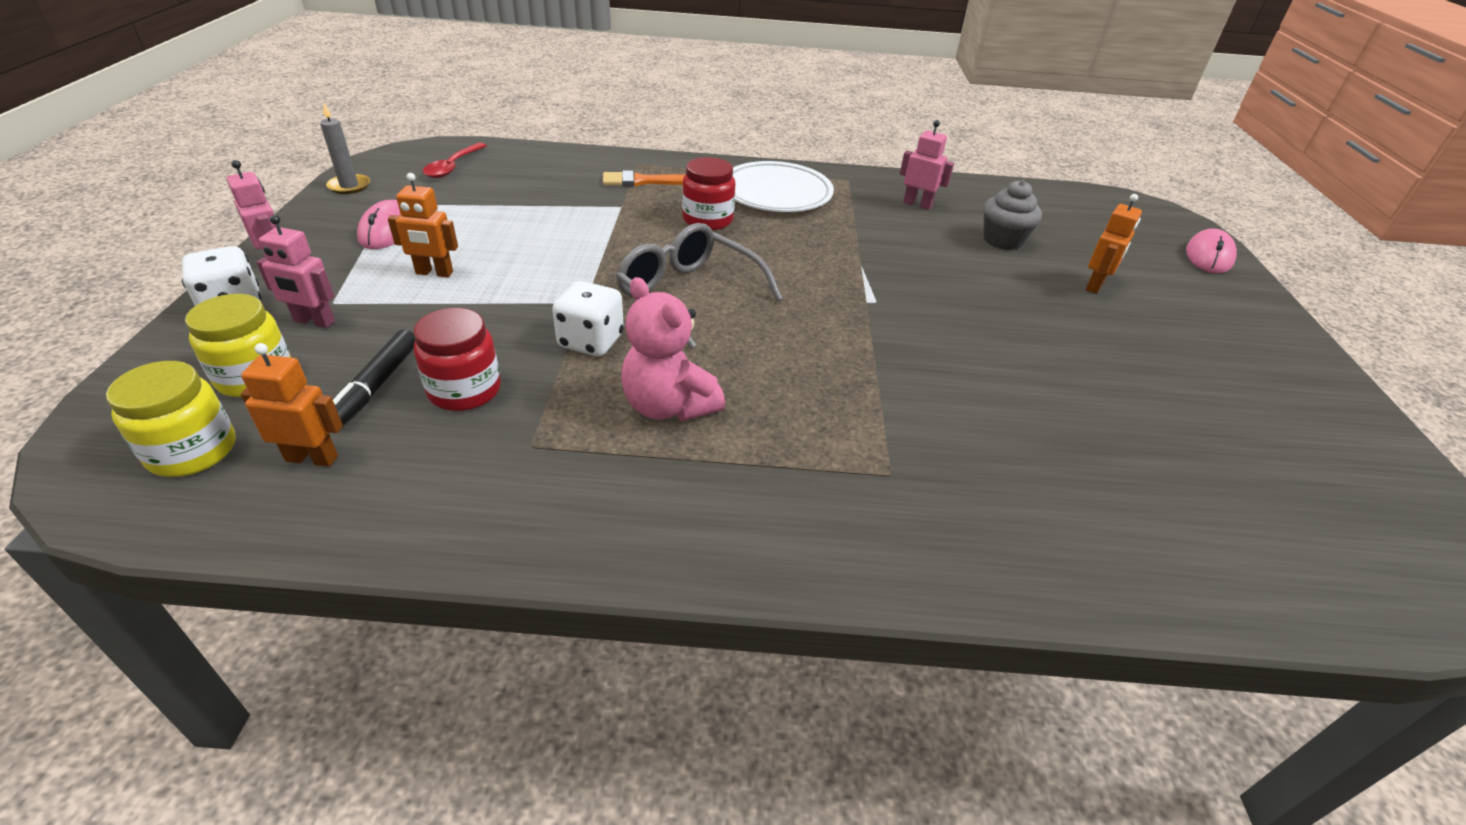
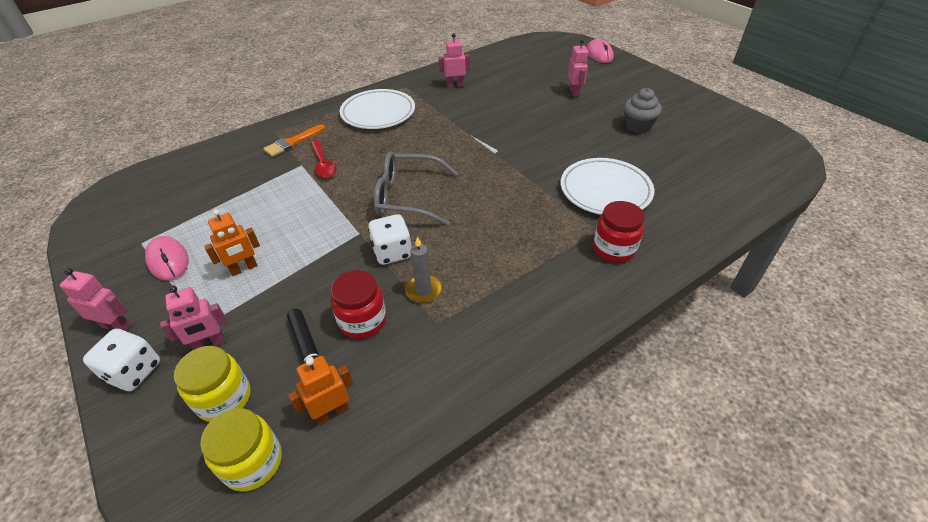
camera: 35 degrees left, 5 degrees up
grey candle [320,103,370,194] -> grey candle moved to [405,236,442,303]
red spoon [423,143,487,178] -> red spoon moved to [311,140,337,178]
pink teddy bear [621,277,725,422] -> none
red jar [682,157,736,230] -> red jar moved to [593,201,645,263]
grey cupcake [984,180,1042,250] -> grey cupcake moved to [624,88,662,133]
orange robot [1086,194,1142,294] -> pink robot [568,39,588,97]
none -> white plate [561,158,655,215]

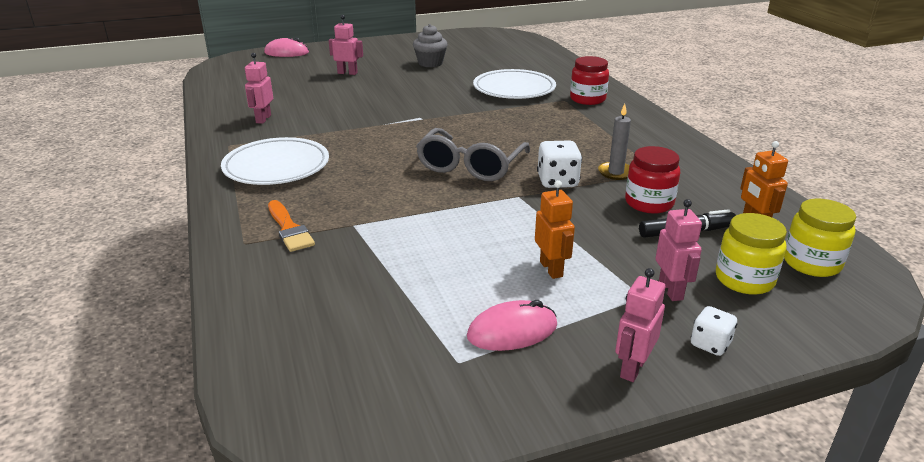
camera: 75 degrees left, 15 degrees down
white dice [83,329,160,391] -> white dice [691,306,737,356], size x0.63
red spoon [311,140,337,178] -> none

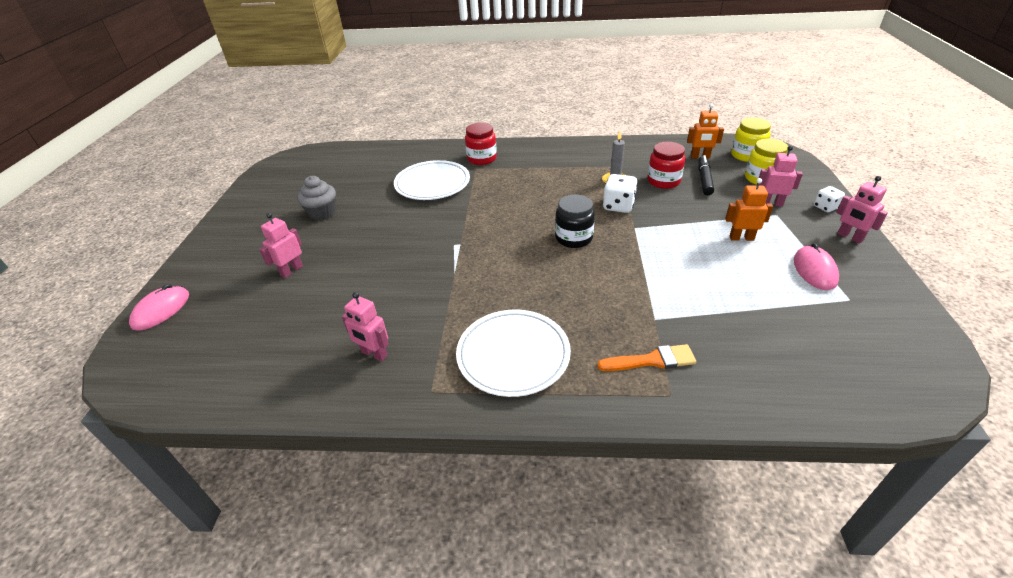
camera: 65 degrees left, 10 degrees up
grey glasses [416,128,530,181] -> black jar [555,195,595,248]

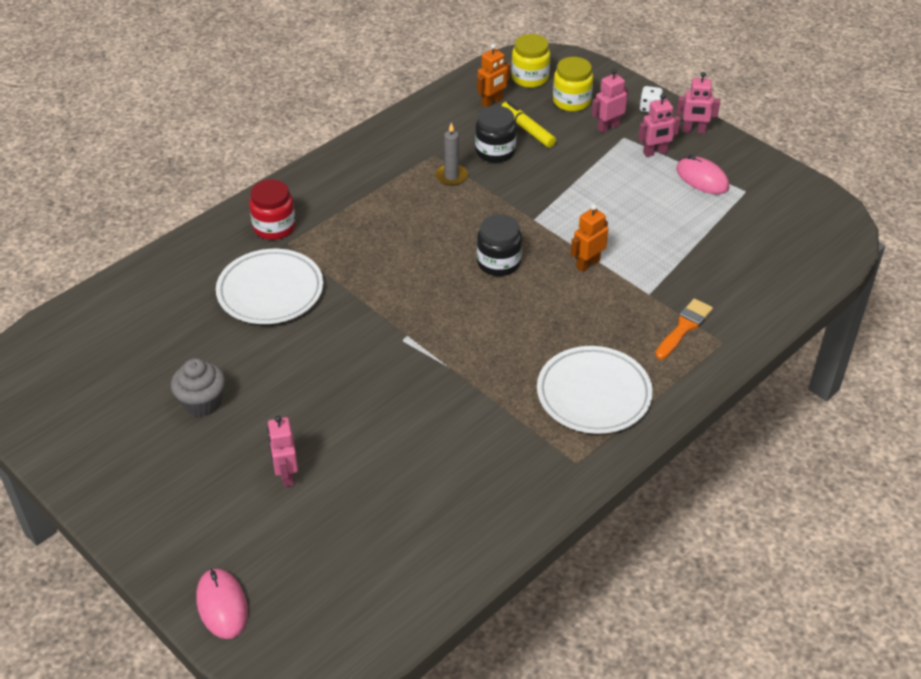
camera: 50 degrees left, 5 degrees up
pink robot [342,292,389,362] -> pink robot moved to [638,94,681,157]
white dice [603,174,638,213] -> none
red jar [647,142,685,189] -> black jar [475,106,516,163]
black marker [698,155,714,195] -> yellow marker [501,101,556,148]
orange robot [725,178,773,241] -> orange robot moved to [571,204,608,272]

